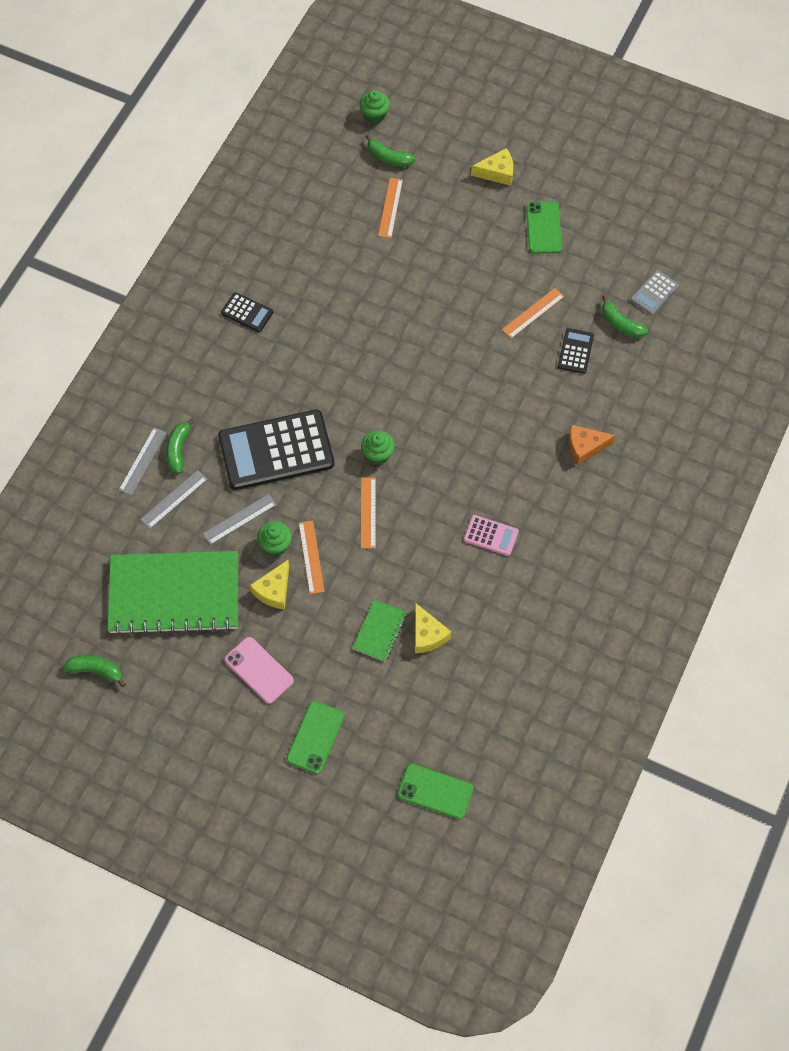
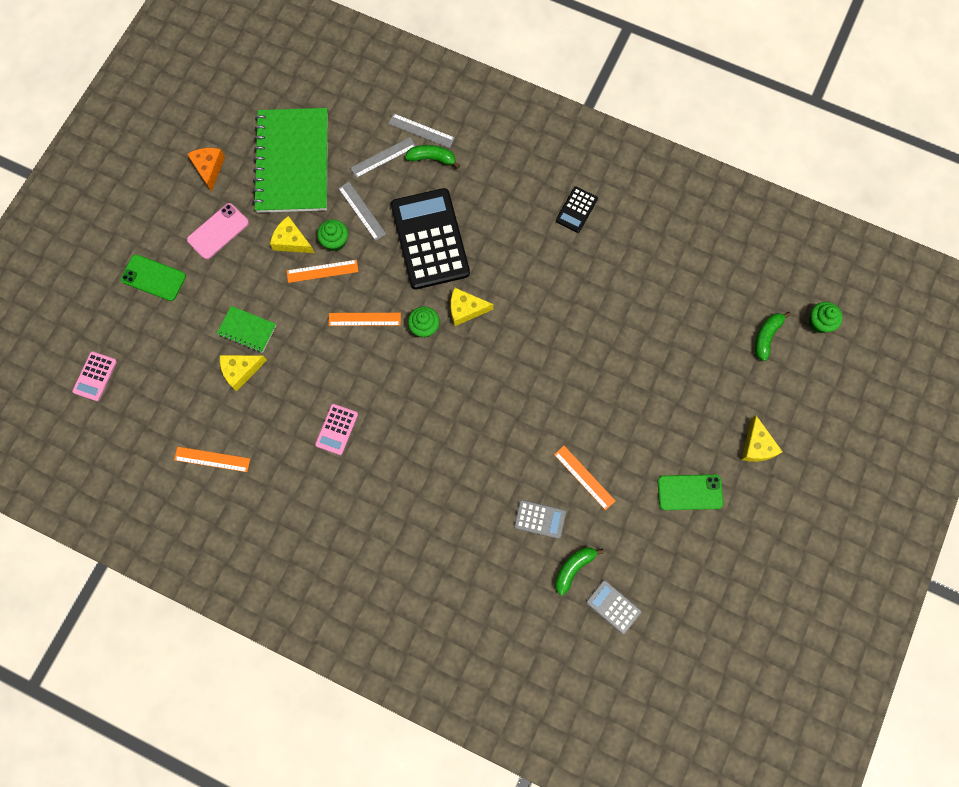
camera: 90 degrees right, 10 degrees up
green banana [63,655,126,687] -> none
grey ruler [140,470,208,529] -> grey ruler turned 75 degrees counterclockwise [351,137,416,178]
orange ruler [378,178,403,238] -> orange ruler moved to [174,447,250,472]
green phone [398,764,473,819] -> pink calculator [72,351,117,401]
black calculator [558,328,594,374] -> grey calculator [514,500,566,539]
orange cheese [569,425,616,466] -> orange cheese moved to [187,148,225,192]
none -> yellow cheese [451,288,493,326]

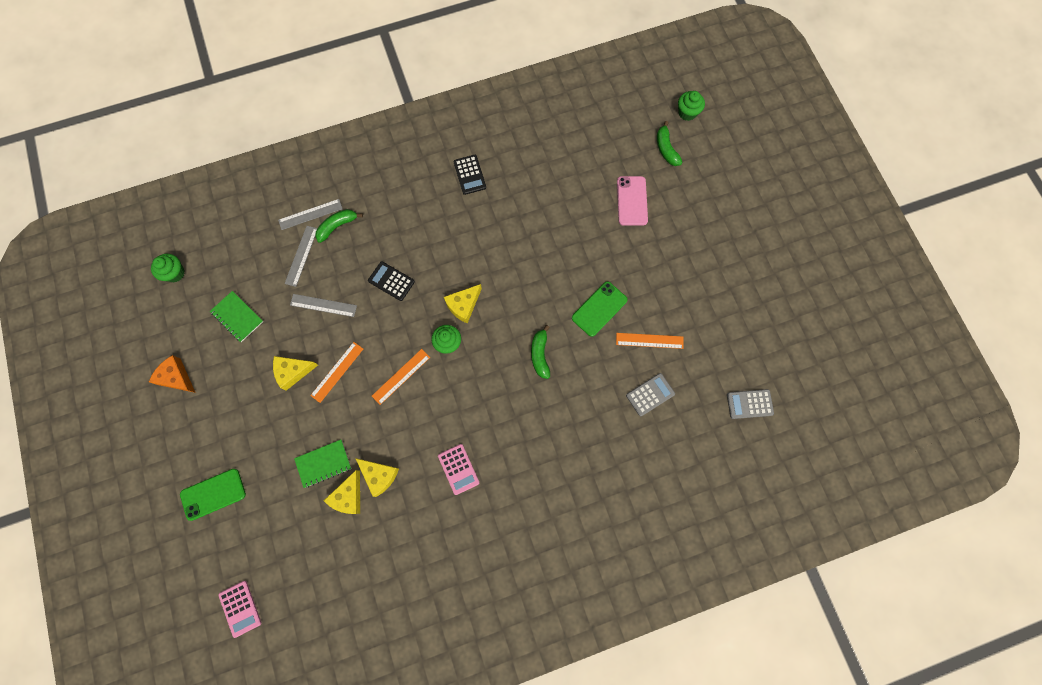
camera: 45 degrees left, 0 degrees up
orange ruler [174,447,250,472] -> none
pink phone [187,203,249,259] -> pink phone moved to [617,176,648,226]
green notebook [252,108,328,213] -> green notebook [210,291,263,342], size x0.43
green cupcake [317,219,348,251] -> green cupcake moved to [151,254,185,282]
black calculator [391,188,470,289] -> black calculator [368,261,415,301], size x0.45
green banana [555,547,604,595] -> green banana moved to [531,325,550,379]
green phone [657,474,723,510] -> green phone moved to [572,282,628,337]
yellow cheese [741,415,783,462] -> yellow cheese moved to [355,458,399,497]

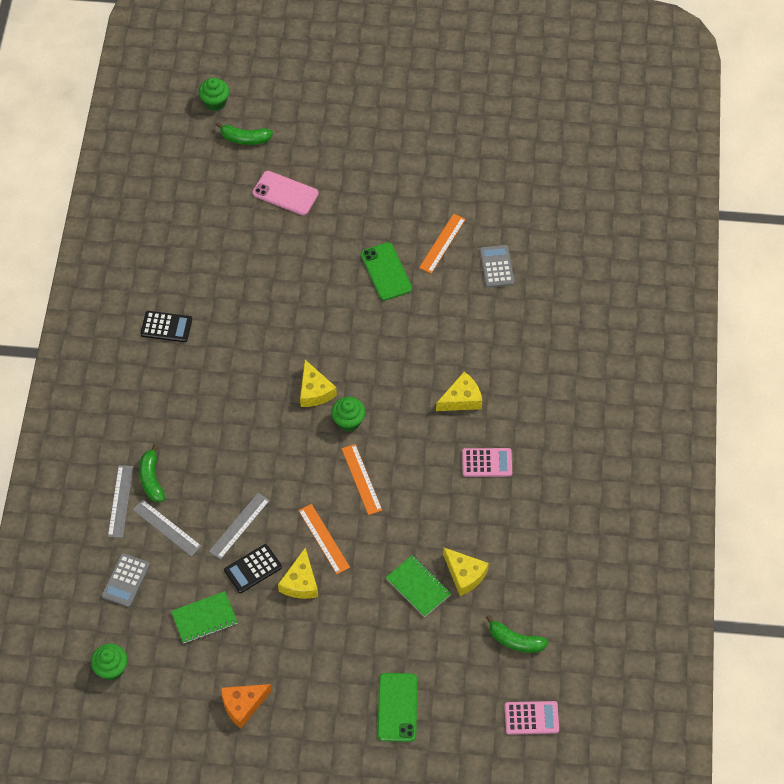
camera: 65 degrees left, 15 degrees down
green notebook [294,440,351,488] -> green notebook turned 45 degrees counterclockwise [386,555,451,617]
yellow cheese [355,458,399,497] -> yellow cheese moved to [436,372,482,411]
black calculator [368,261,415,301] -> black calculator moved to [224,544,282,593]
green banana [531,325,550,379] -> green banana moved to [486,615,549,653]
grey calculator [727,389,774,419] -> grey calculator moved to [102,553,150,607]

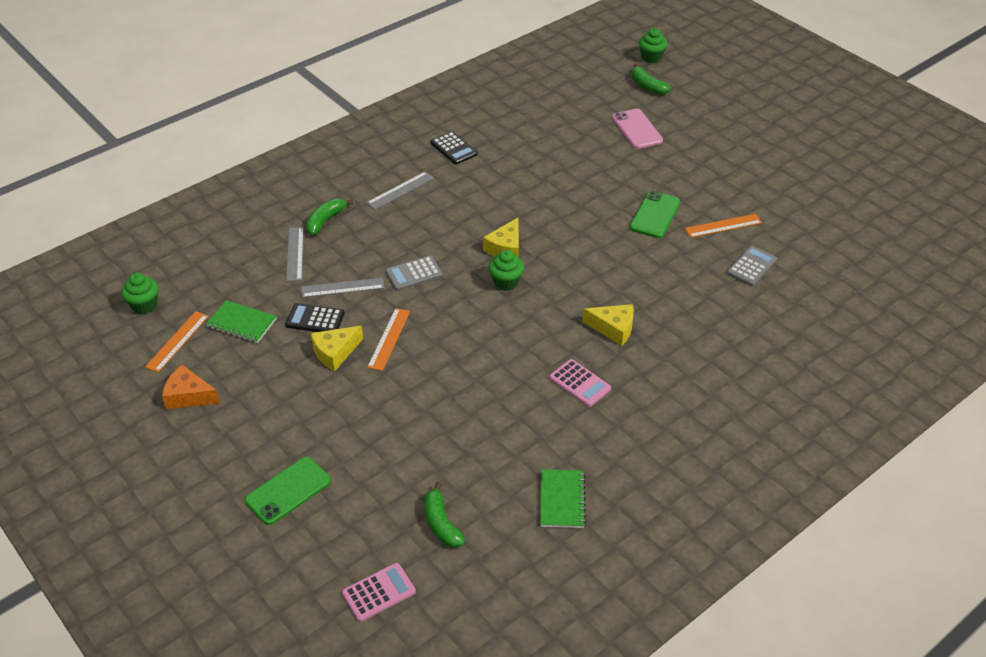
camera: 45 degrees right, 15 degrees down
grey calculator [102,553,150,607] -> grey calculator moved to [385,256,443,291]
grey ruler [108,465,133,538] -> grey ruler moved to [366,172,434,210]
orange ruler [342,444,382,515] -> orange ruler moved to [145,311,209,373]
green notebook [386,555,451,617] -> green notebook moved to [540,469,586,528]
yellow cheese [443,547,489,596] -> none
pink calculator [505,701,559,735] -> pink calculator turned 75 degrees counterclockwise [342,563,416,622]

